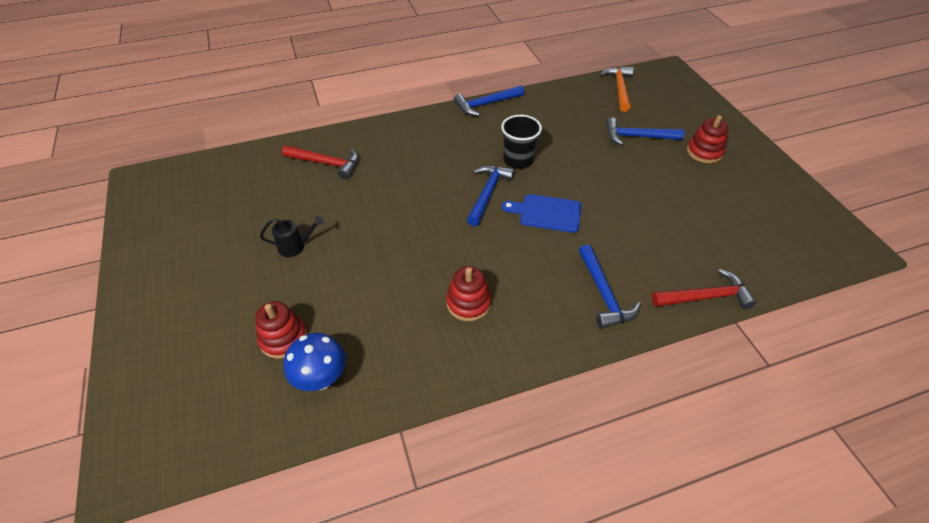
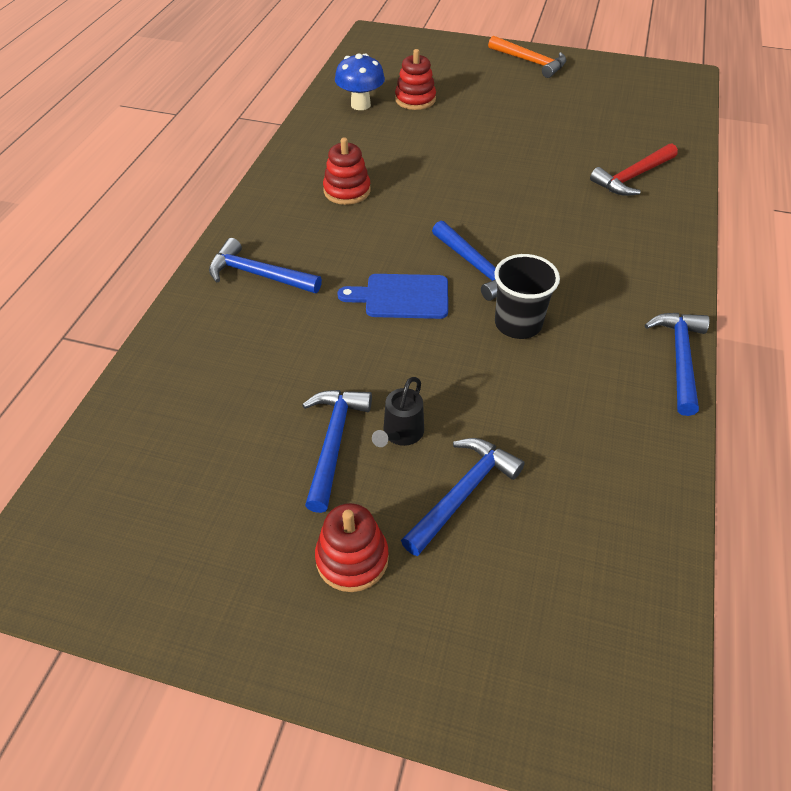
camera: 125 degrees right, 0 degrees up
black watering can [260,216,324,257] -> black watering can moved to [372,377,424,447]
blue cutting board [502,194,582,233] -> blue cutting board turned 135 degrees counterclockwise [337,274,448,319]
orange hammer [600,67,634,112] -> orange hammer moved to [488,35,566,78]
red hammer [652,269,756,309] -> none
none -> blue hammer [302,390,372,513]

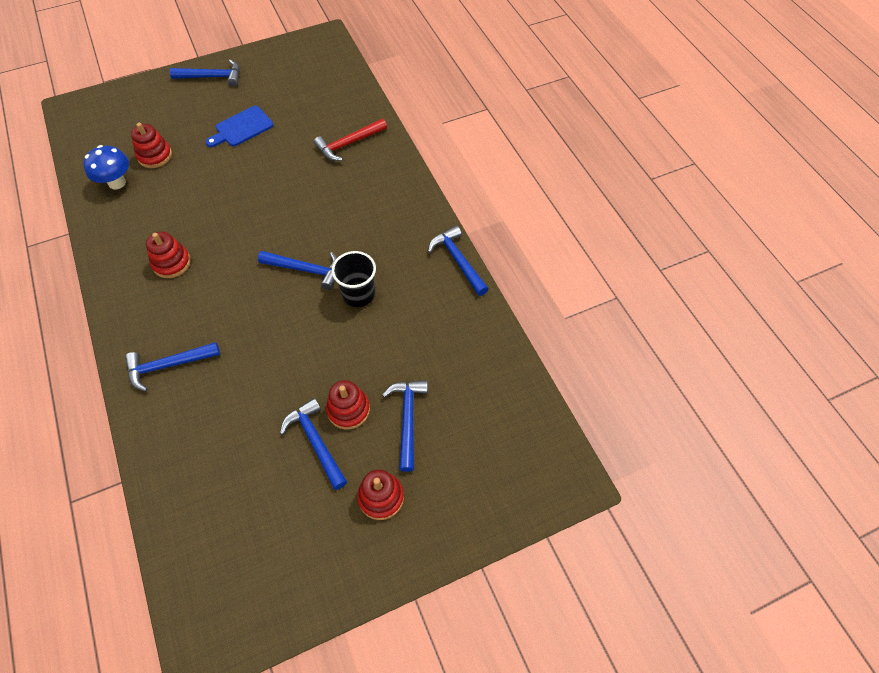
camera: 40 degrees left, 10 degrees up
blue cutting board [337,274,448,319] -> blue cutting board moved to [206,106,273,147]
black watering can [372,377,424,447] -> red stacking toy [326,380,370,430]
orange hammer [488,35,566,78] -> blue hammer [170,60,240,87]
red hammer [590,143,678,196] -> red hammer turned 45 degrees clockwise [314,118,387,161]

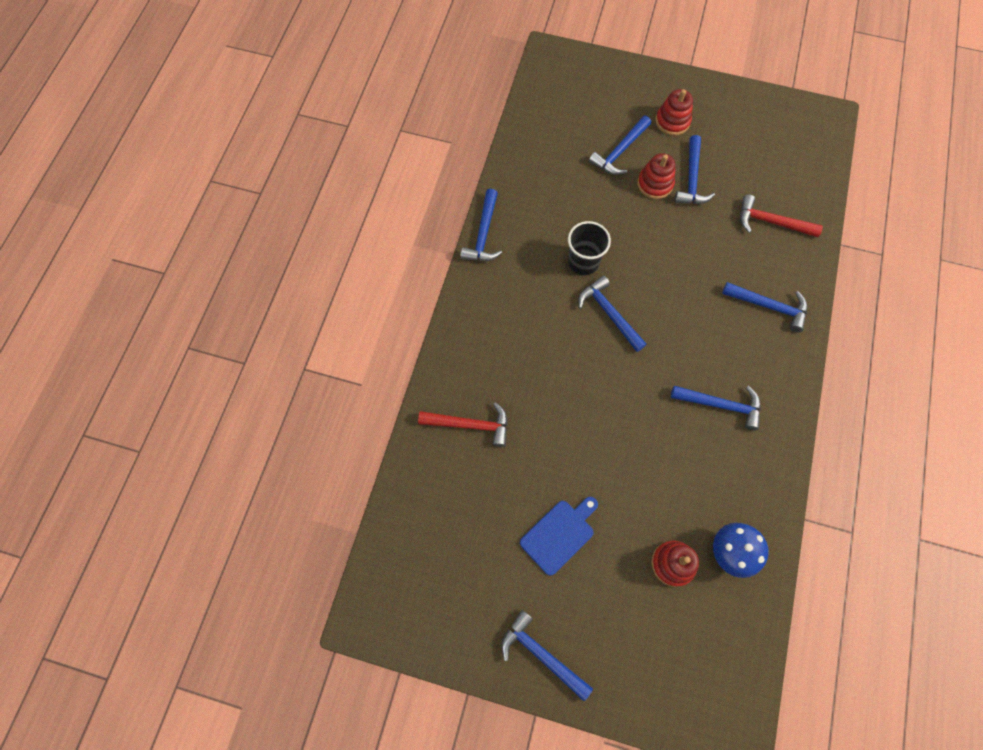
camera: 140 degrees left, 10 degrees up
red stacking toy [146,232,191,278] -> blue hammer [671,386,761,430]
blue cutting board [206,106,273,147] -> blue cutting board turned 45 degrees counterclockwise [520,497,598,576]
none -> red hammer [740,195,823,237]

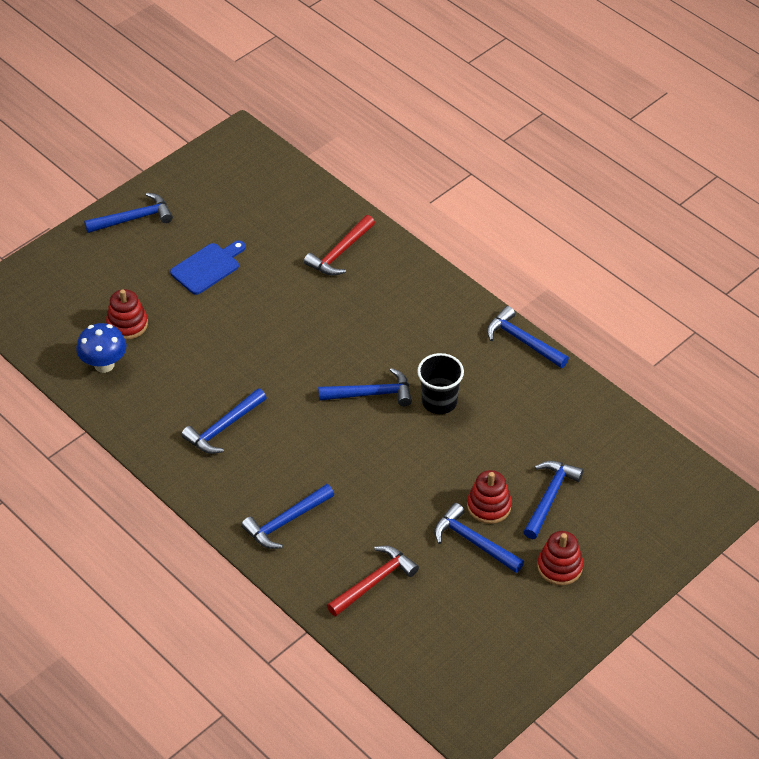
camera: 120 degrees right, 20 degrees down
blue cutting board [520,497,598,576] -> blue cutting board turned 120 degrees counterclockwise [170,241,246,295]
blue hammer [589,116,651,175] -> blue hammer turned 45 degrees clockwise [523,461,584,539]

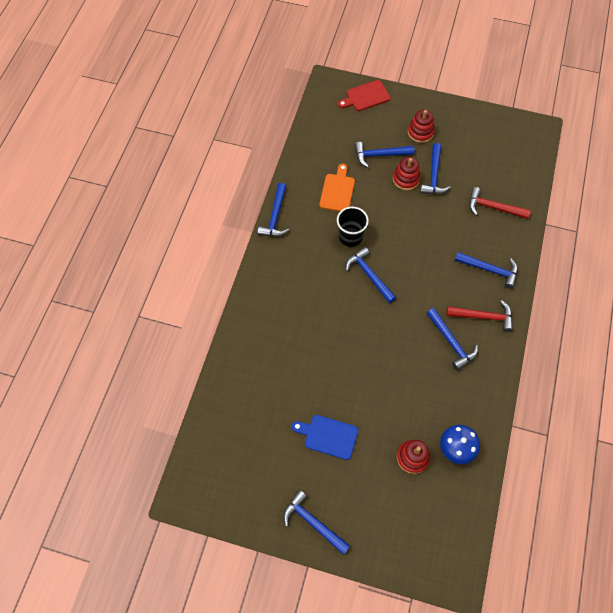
camera: 120 degrees left, 15 degrees up
blue hammer [181,388,267,454] -> blue hammer turned 45 degrees clockwise [427,308,478,371]
red hammer [304,215,375,276] -> red hammer moved to [446,300,513,332]
none -> orange cutting board [319,164,355,212]
none -> red cutting board [338,80,391,111]

